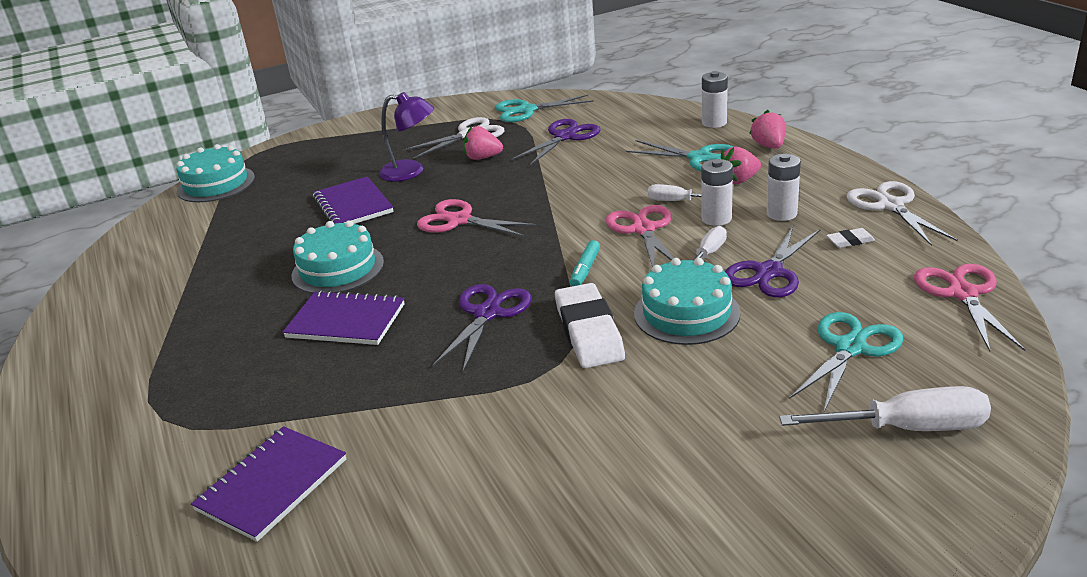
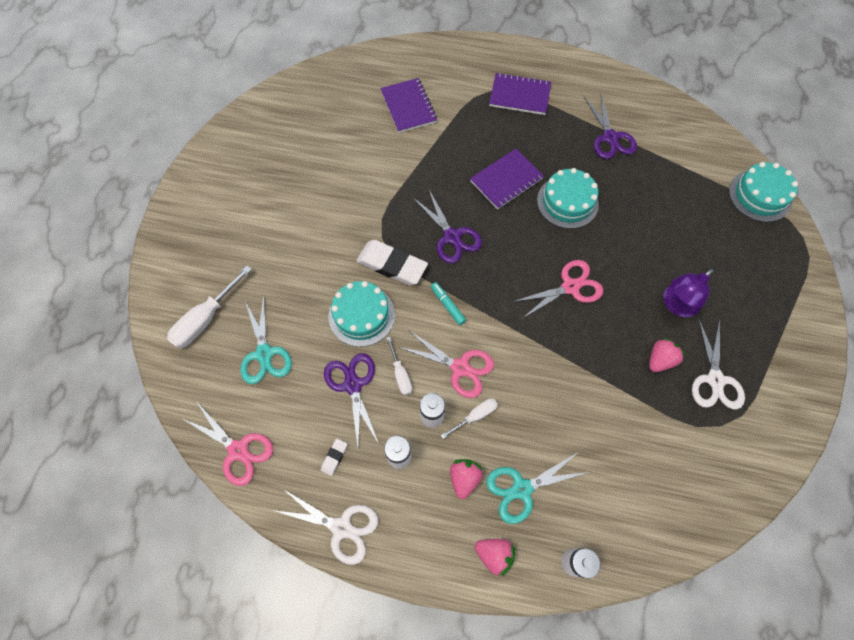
camera: 125 degrees right, 35 degrees up
purple notebook [313,176,394,224] -> purple notebook moved to [489,73,551,115]
turquoise scissors [495,95,593,122] -> none
purple scissors [512,119,600,166] -> purple scissors moved to [584,95,637,159]

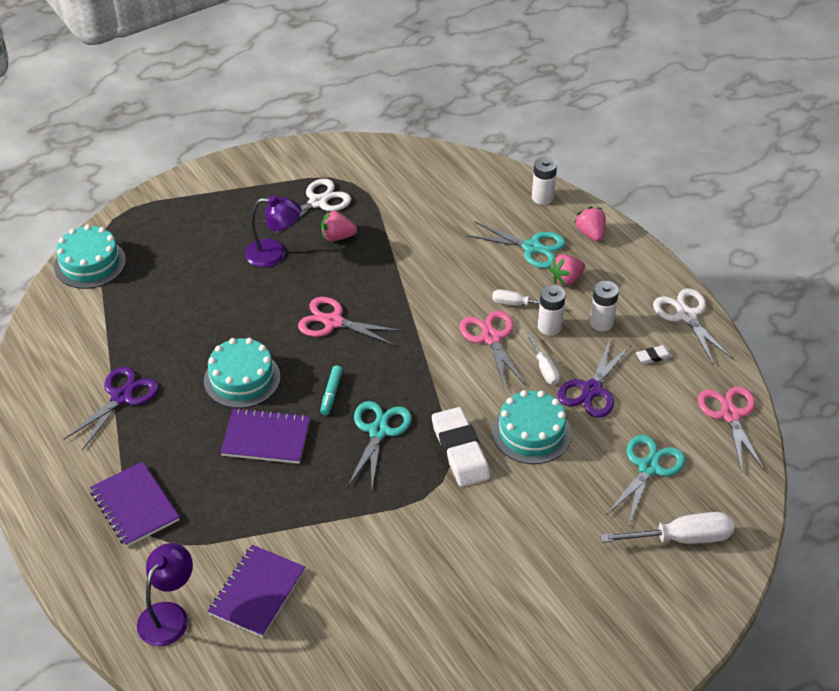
camera: 135 degrees left, 20 degrees down
white screwdriver [386,337,412,396] -> white screwdriver turned 135 degrees clockwise [527,333,560,385]
purple scissors [413,190,482,263] -> turquoise scissors [348,401,412,488]
turquoise marker [431,282,466,325] -> turquoise marker moved to [320,366,343,415]
none -> purple lamp [137,543,193,646]

